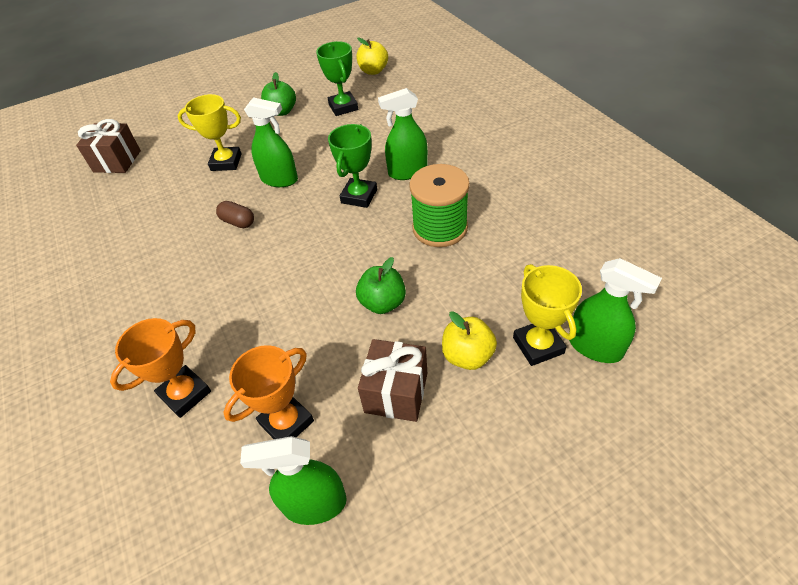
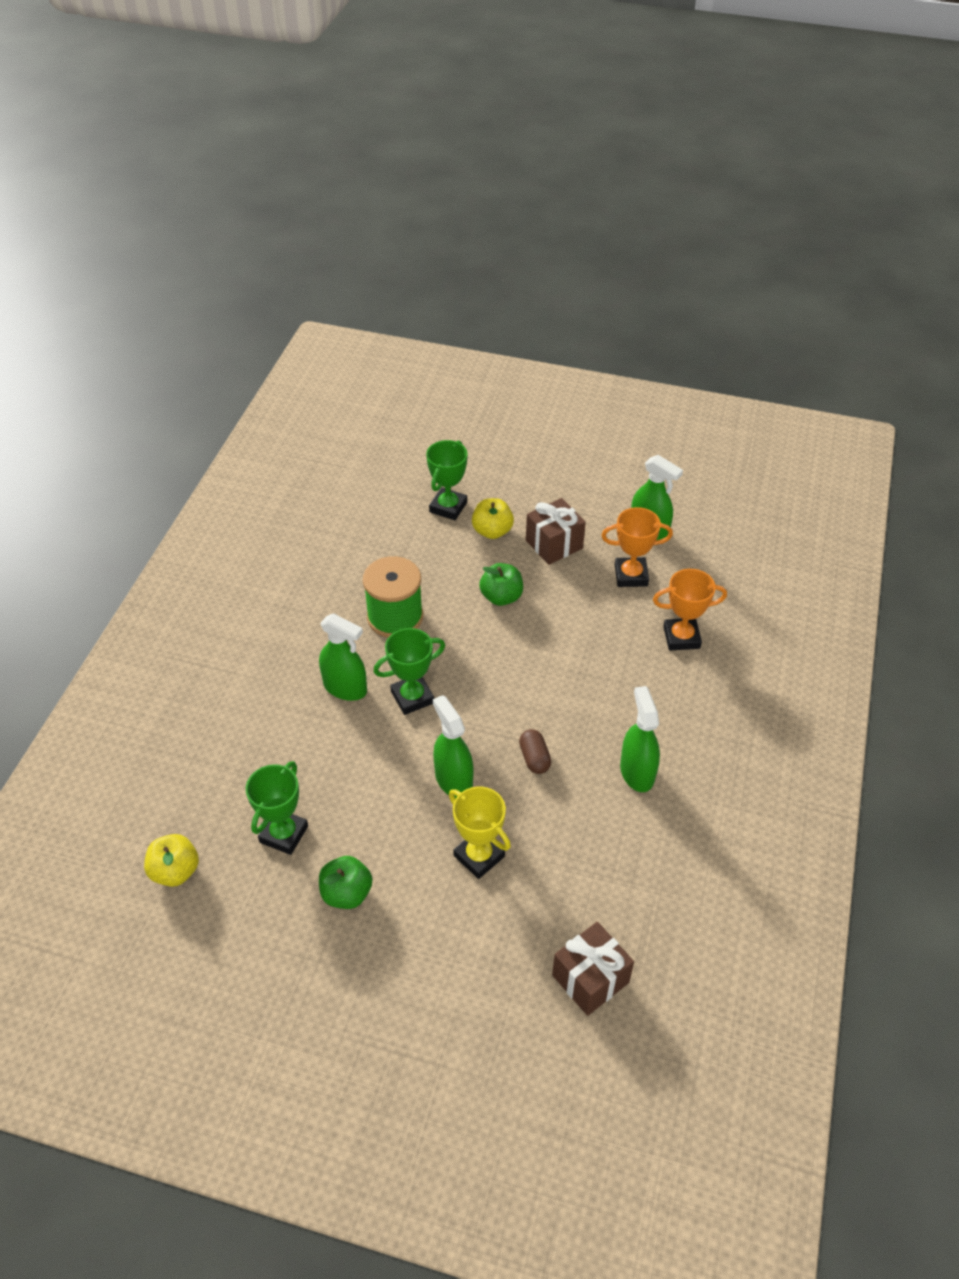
camera: 140 degrees left, 0 degrees up
yellow trophy [513,264,582,366] -> green trophy [426,440,468,520]
green spray bottle [569,258,662,363] -> green spray bottle moved to [620,686,660,792]

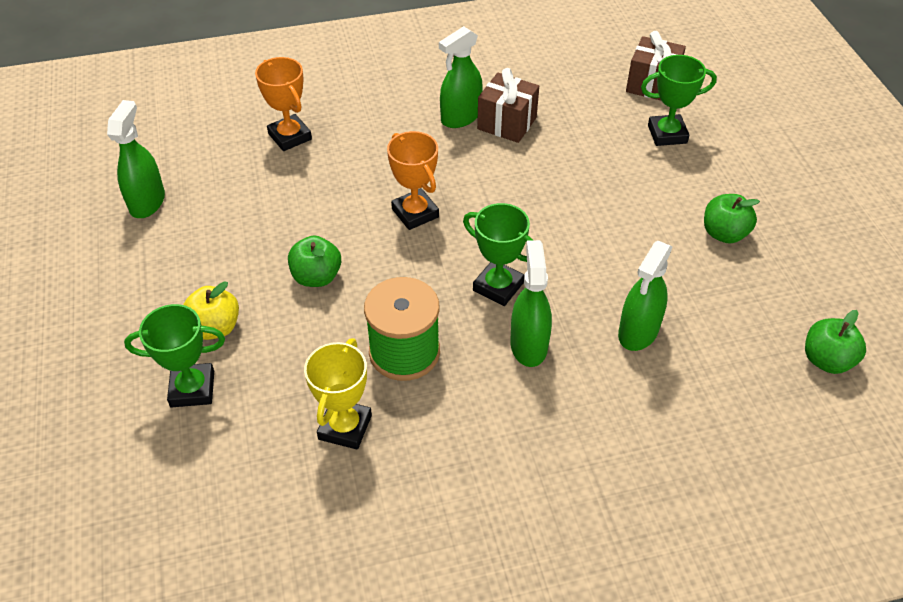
camera: 120 degrees left, 0 degrees up
yellow apple [144,834,199,887] -> green apple [805,310,866,374]
green trophy [246,761,308,855] -> green trophy moved to [641,55,717,146]
green spray bottle [433,695,474,798] -> green spray bottle moved to [618,241,673,351]
yellow trophy [449,787,511,879] -> yellow trophy moved to [304,338,372,450]
brown capsule [519,729,551,774] -> none
brown gift [526,498,586,565] -> brown gift moved to [477,68,539,143]
orange trophy [601,507,673,587] -> orange trophy moved to [387,131,439,230]

